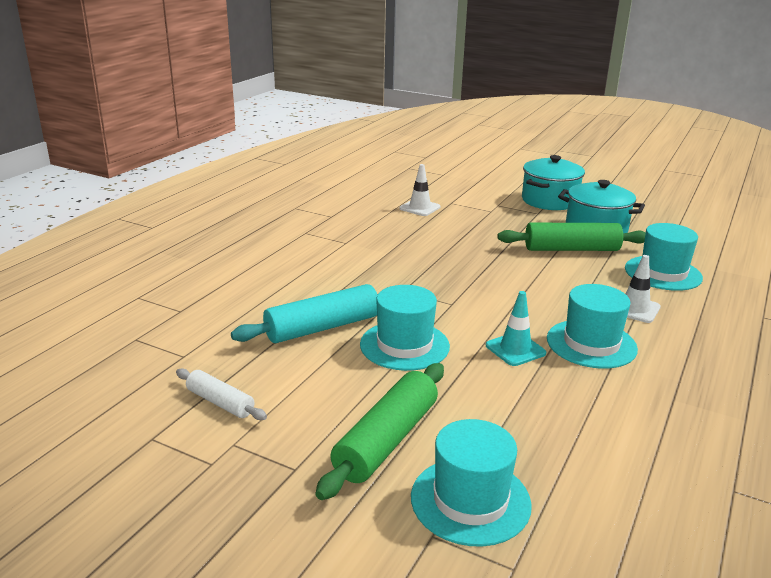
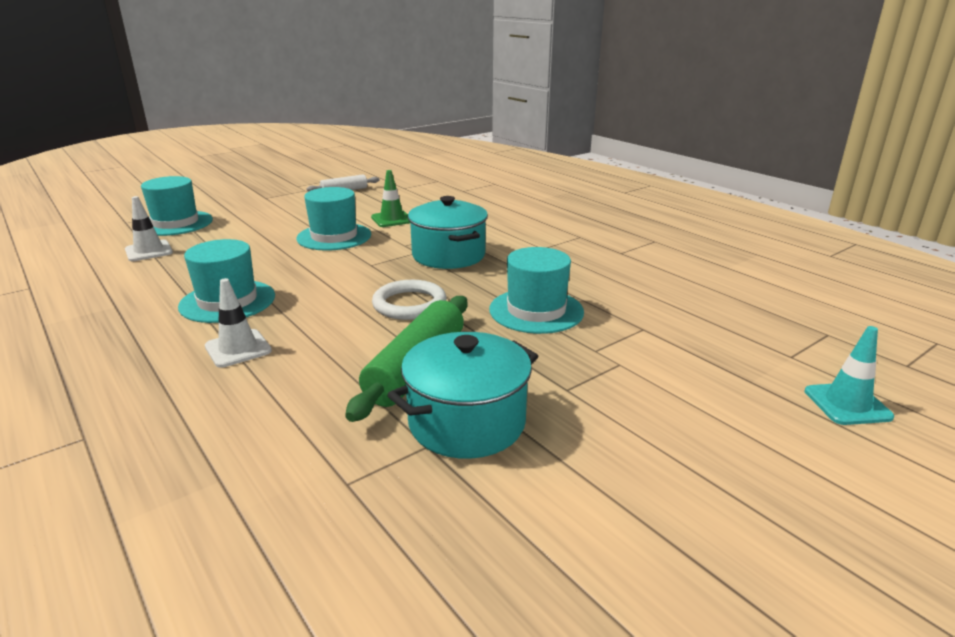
camera: 115 degrees right, 0 degrees up
turquoise rolling pin [231,284,378,343] -> green traffic cone [371,170,410,227]
green rolling pin [316,363,444,500] -> none
white traffic cone [400,164,440,216] -> white traffic cone moved to [125,196,173,261]
turquoise traffic cone [486,291,546,366] -> turquoise traffic cone moved to [804,326,894,425]
turquoise pot [522,155,585,210] -> turquoise pot moved to [408,196,488,269]
turquoise hat [625,223,703,291] -> turquoise hat moved to [489,247,584,334]
none -> white ring [372,280,447,320]

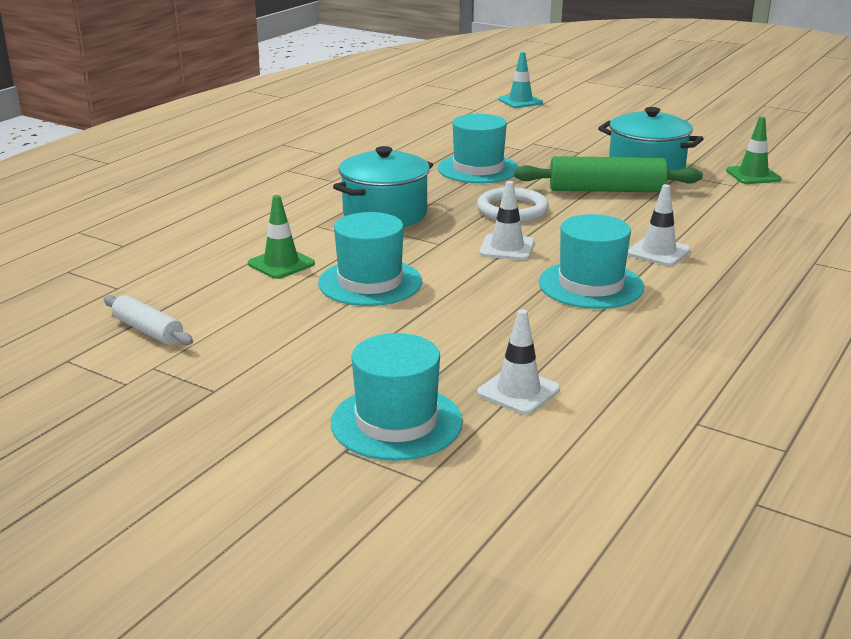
camera: 110 degrees left, 0 degrees up
none -> white traffic cone [479,181,534,260]
none -> green traffic cone [726,117,781,184]

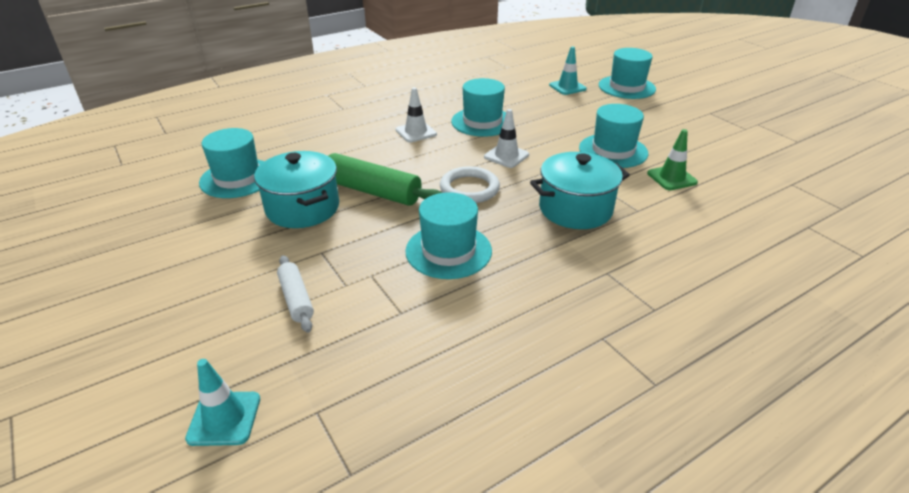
camera: 155 degrees left, 10 degrees up
white rolling pin [104,295,193,345] -> white rolling pin moved to [277,255,314,333]
white traffic cone [477,309,560,415] -> turquoise traffic cone [549,46,587,95]
green traffic cone [726,117,781,184] -> turquoise hat [199,128,264,198]

